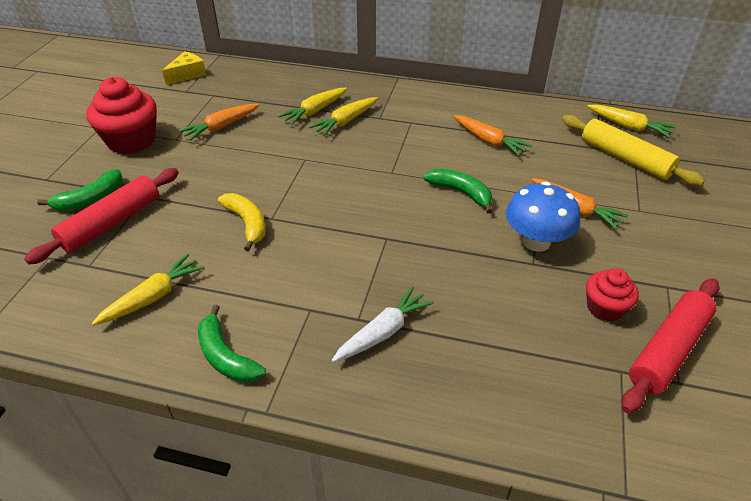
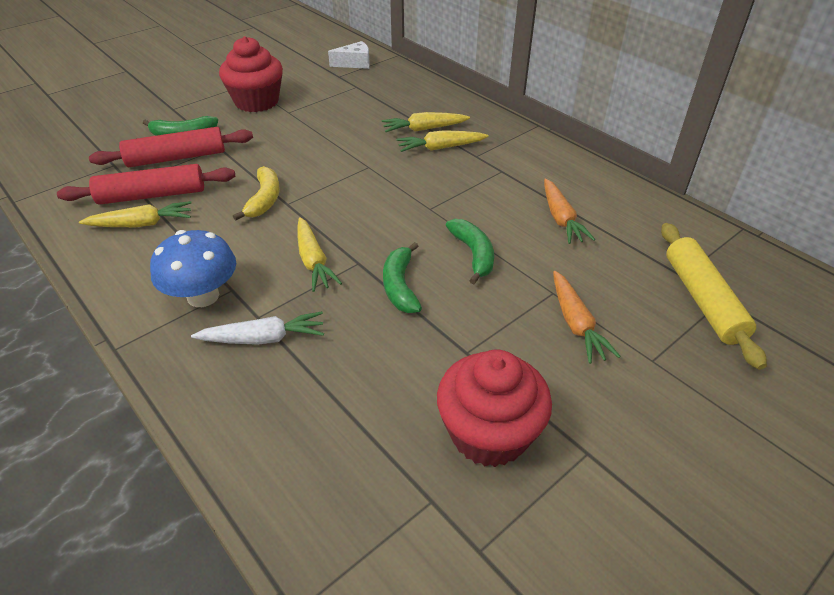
camera: 35 degrees right, 0 degrees up
yellow cheese [162,51,206,85] -> white cheese [328,41,370,69]
orange carrot [179,104,259,141] -> none
green banana [198,305,266,383] -> green banana moved to [383,242,422,313]
blue mushroom [506,182,580,252] -> blue mushroom moved to [150,230,236,307]
red cupcake [586,268,639,322] -> red cupcake [437,350,552,467], size x1.76
yellow carrot [587,104,676,138] -> yellow carrot moved to [298,217,342,292]
red rolling pin [622,278,720,413] -> red rolling pin moved to [57,164,235,205]

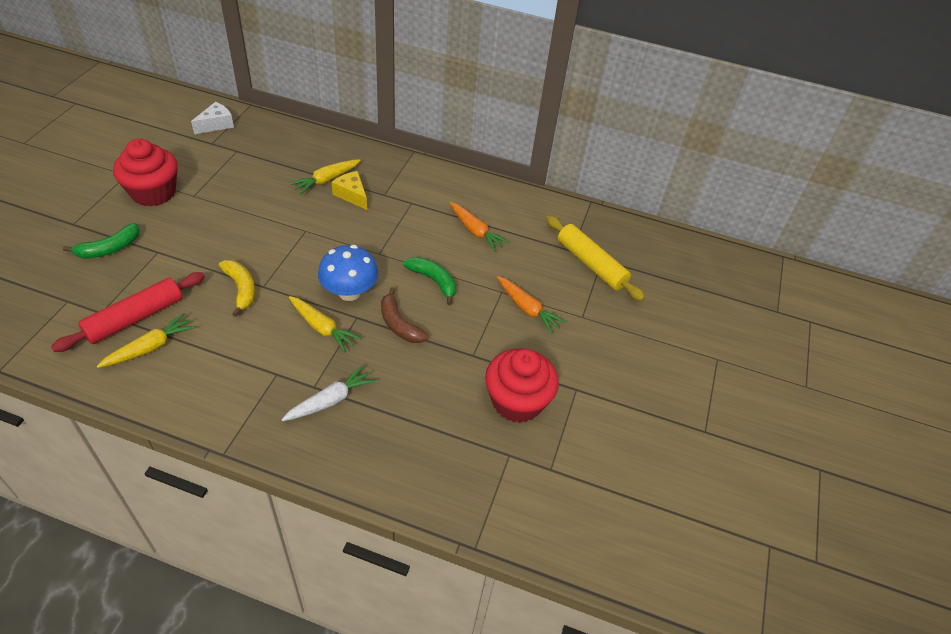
camera: 35 degrees left, 5 degrees up
red rolling pin [89,127,253,167] -> none
blue mushroom [150,230,236,307] -> blue mushroom moved to [318,245,379,301]
green banana [383,242,422,313] -> brown banana [381,287,429,343]
yellow carrot [396,130,489,152] -> yellow cheese [332,171,367,210]

